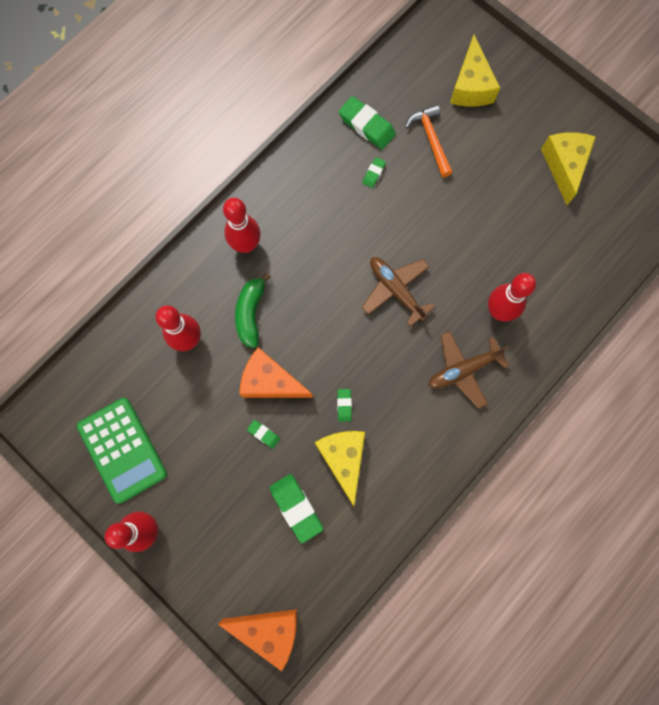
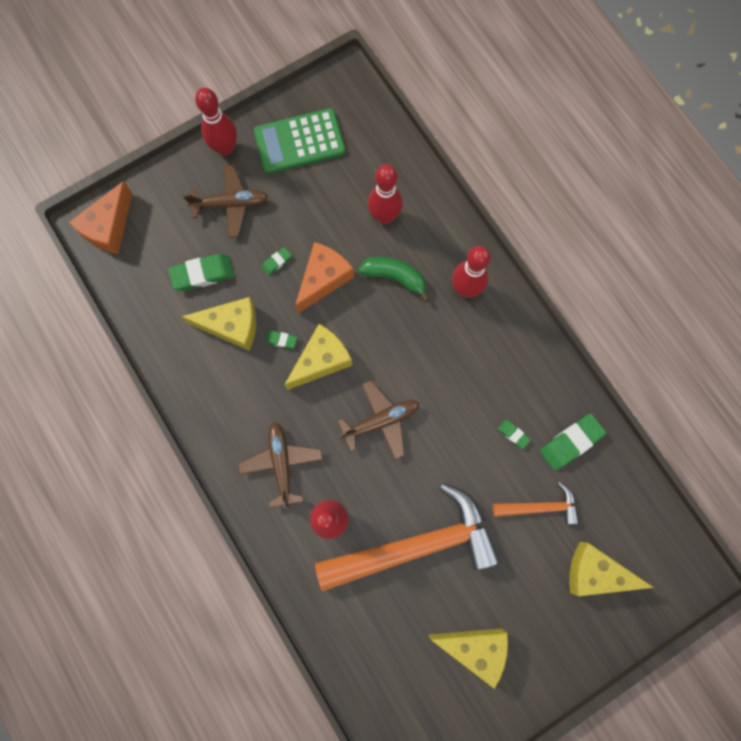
camera: 105 degrees right, 0 degrees up
none -> brown plane [183,164,268,238]
none -> yellow cheese [284,324,352,390]
none -> orange hammer [315,483,500,592]

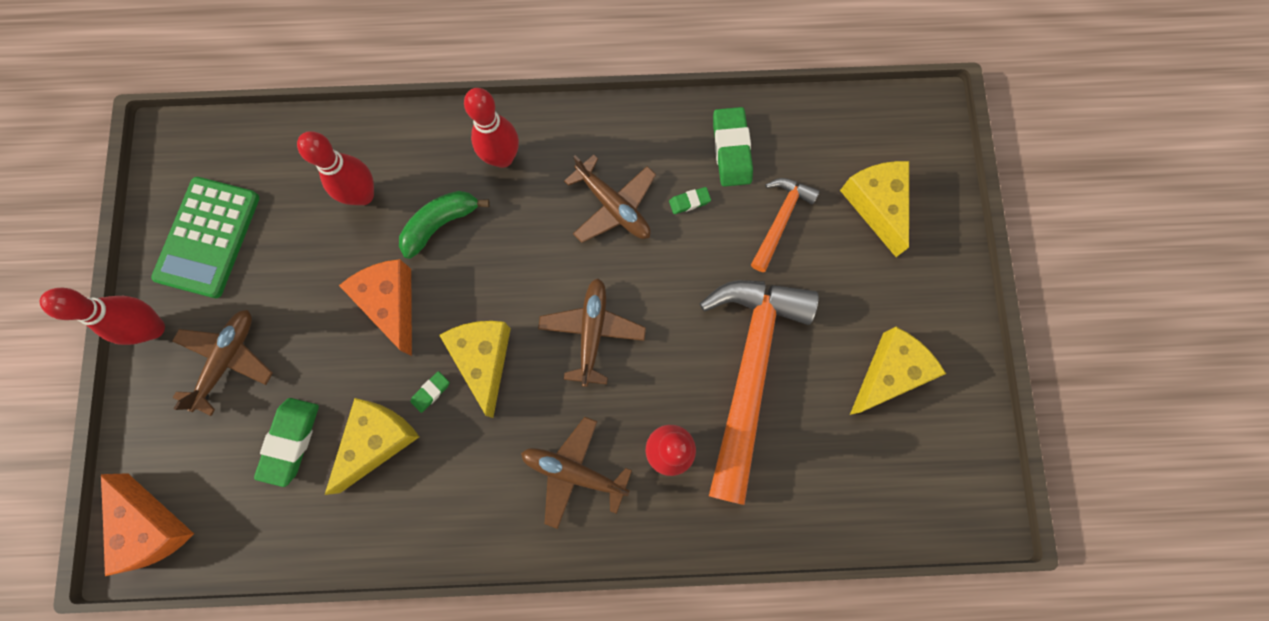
camera: 60 degrees left, 0 degrees up
green eraser [262,247,292,275] -> none
yellow cheese [569,542,654,596] -> yellow cheese turned 120 degrees clockwise [840,161,909,257]
none -> brown plane [564,154,656,243]

